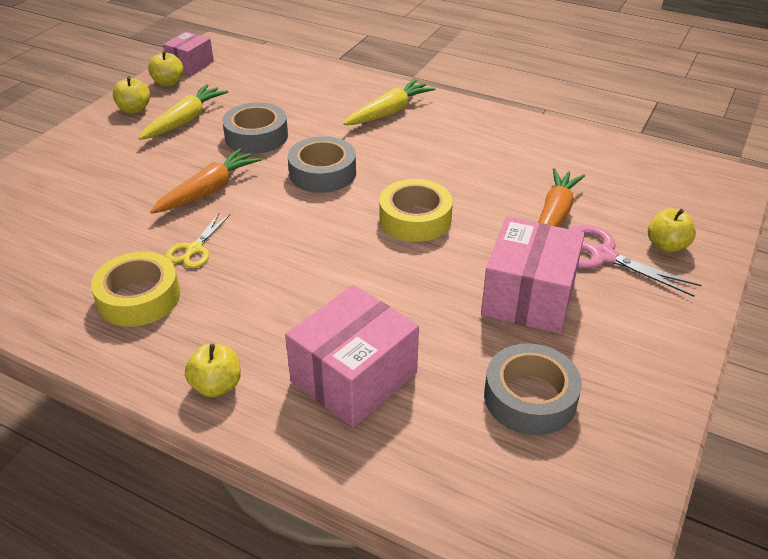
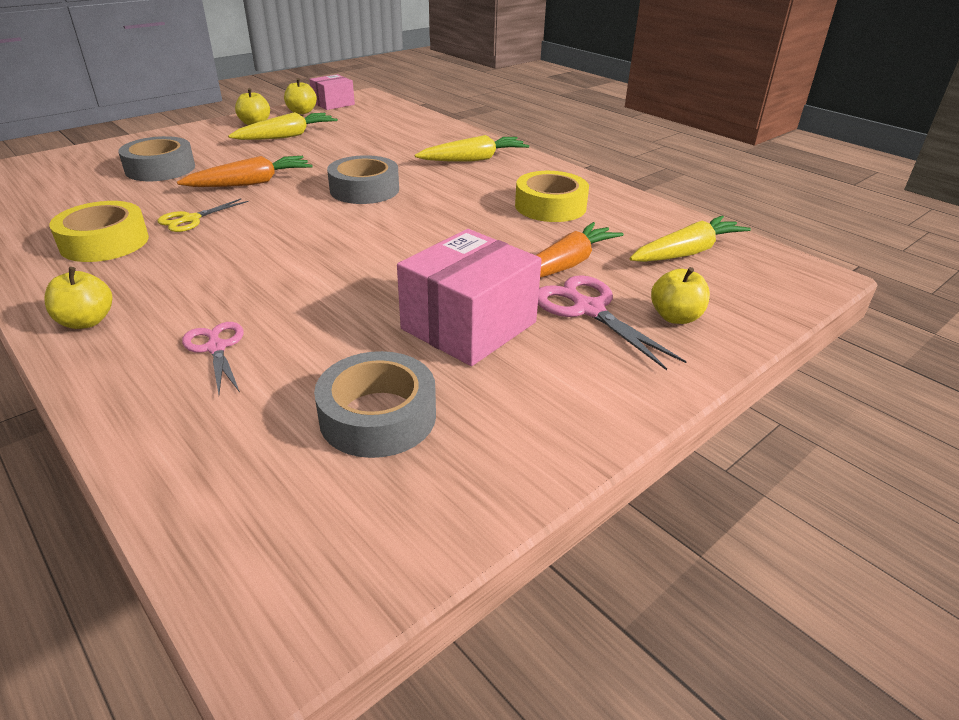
camera: 20 degrees right, 5 degrees down
grey tape [222,102,288,154] -> grey tape moved to [118,136,195,181]
pink box [285,285,419,428] -> pink scissors [182,322,244,395]
yellow tape [379,179,453,242] -> yellow tape moved to [515,171,589,222]
none -> yellow carrot [630,216,751,262]

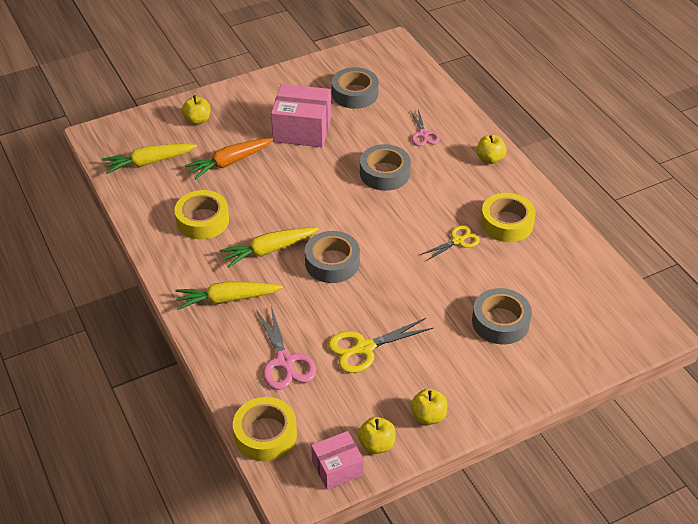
camera: 165 degrees left, 10 degrees up
orange carrot [177,156,312,187] -> none
yellow carrot [228,112,338,140] -> yellow carrot moved to [220,228,319,267]
pink box [397,229,542,366] -> pink box turned 45 degrees clockwise [271,84,331,147]
pink scissors [538,275,687,370] -> pink scissors moved to [256,306,316,390]
none -> yellow tape [233,397,297,461]
none -> yellow scissors [328,318,433,373]
none -> grey tape [360,144,411,191]

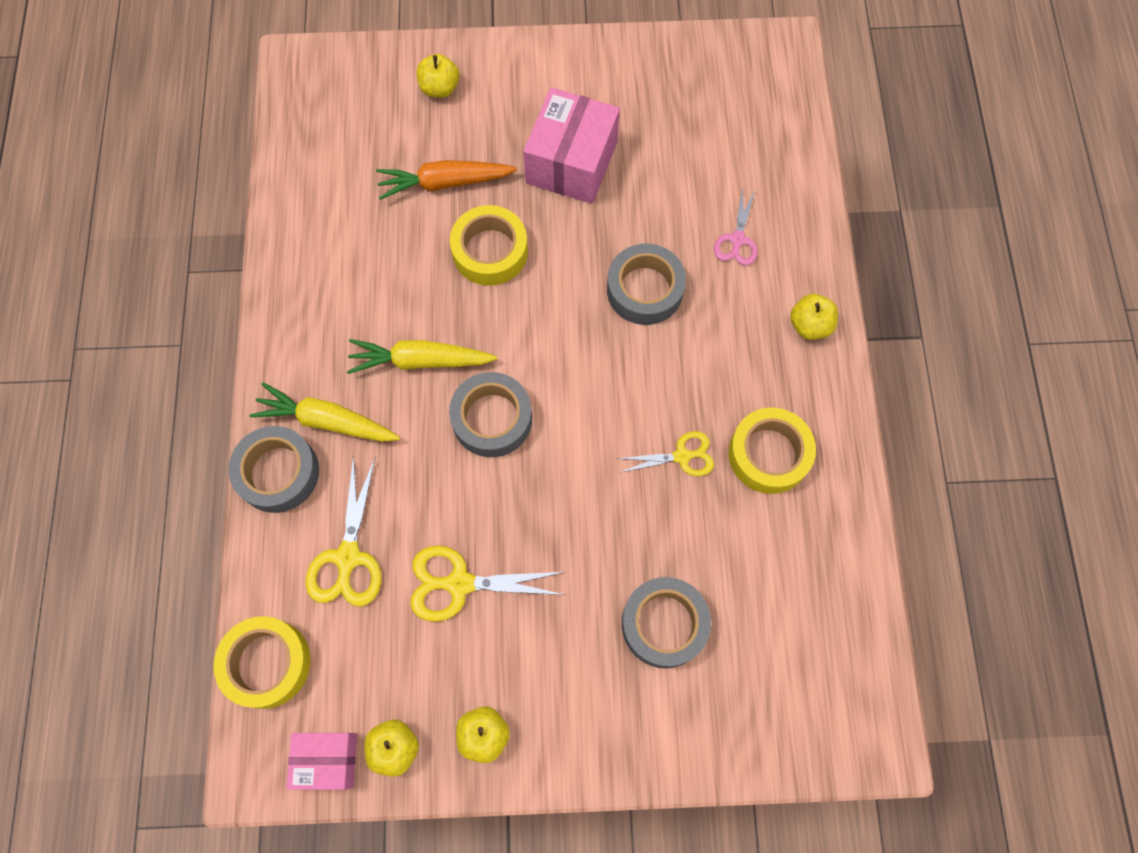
camera: 25 degrees right, 25 degrees up
yellow carrot [102,144,197,174] -> none
yellow tape [174,190,229,239] -> yellow tape moved to [450,205,528,286]
pink scissors [256,306,316,390] -> yellow scissors [306,455,381,607]
pink box [271,84,331,147] -> pink box turned 75 degrees clockwise [523,87,620,204]
grey tape [332,67,379,109] -> grey tape moved to [228,426,319,513]

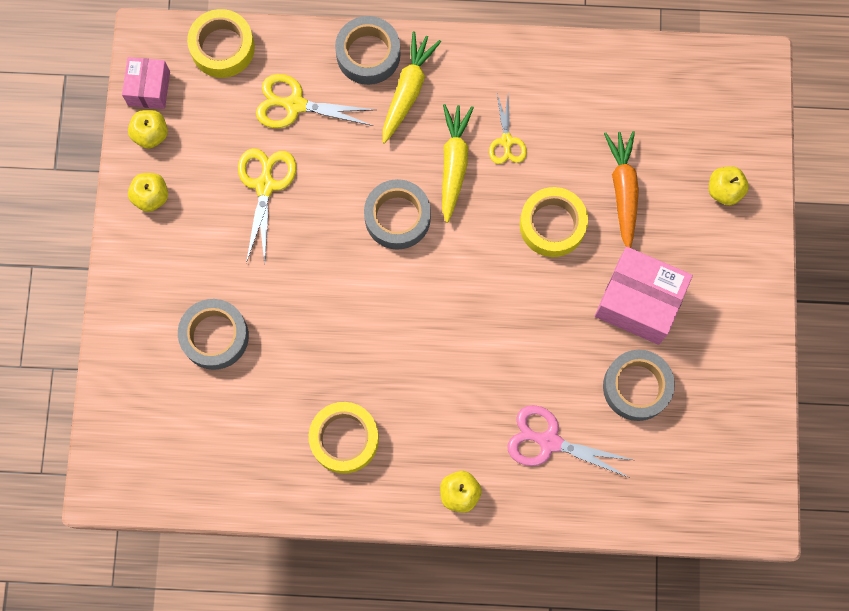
camera: 95 degrees right, 5 degrees up
grey tape [607,244,686,325] -> grey tape moved to [603,350,675,421]
yellow scissors [616,431,714,476] -> yellow scissors moved to [489,94,527,164]
pink scissors [714,186,757,266] -> pink scissors [507,405,633,478], size x1.55

